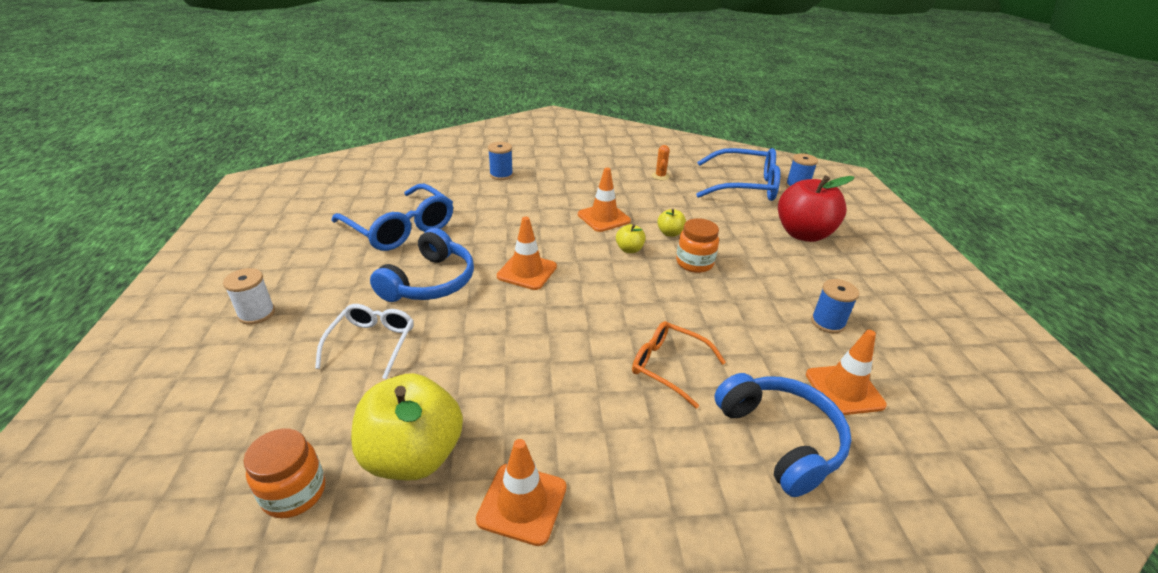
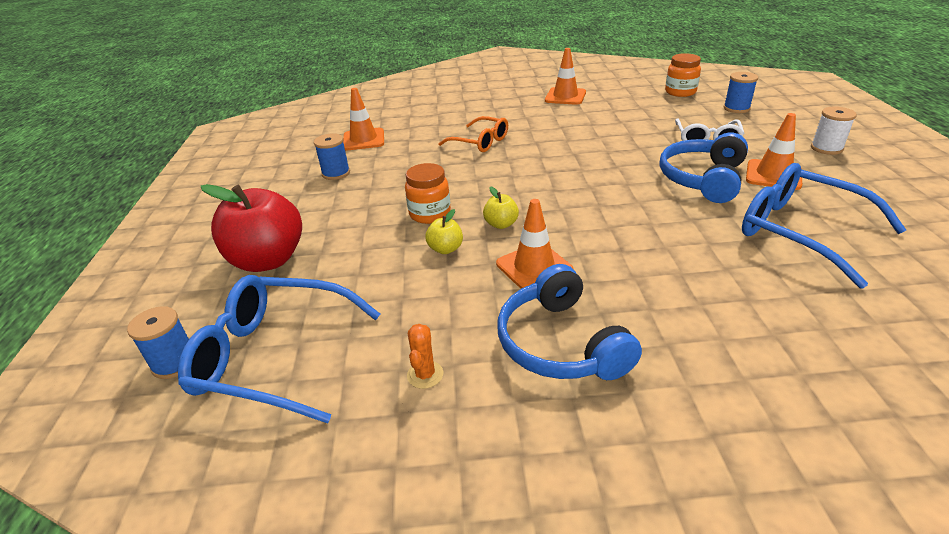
camera: 175 degrees left, 0 degrees up
yellow apple [351,373,463,481] -> none
blue spool [488,142,513,180] -> blue spool moved to [724,72,758,113]
orange traffic cone [497,217,557,290] -> orange traffic cone moved to [746,113,802,190]
blue headphones [714,373,852,497] -> blue headphones moved to [497,264,642,380]

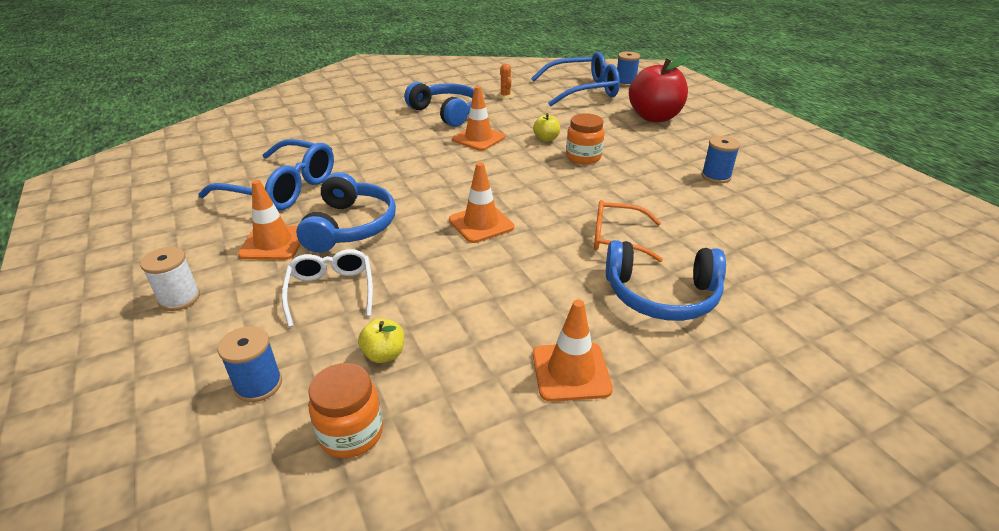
camera: 155 degrees right, 0 degrees up
orange traffic cone [343,88,384,150] -> orange traffic cone moved to [449,162,514,243]
yellow apple [483,186,519,229] -> yellow apple moved to [358,318,404,363]
none -> blue headphones [606,240,726,321]

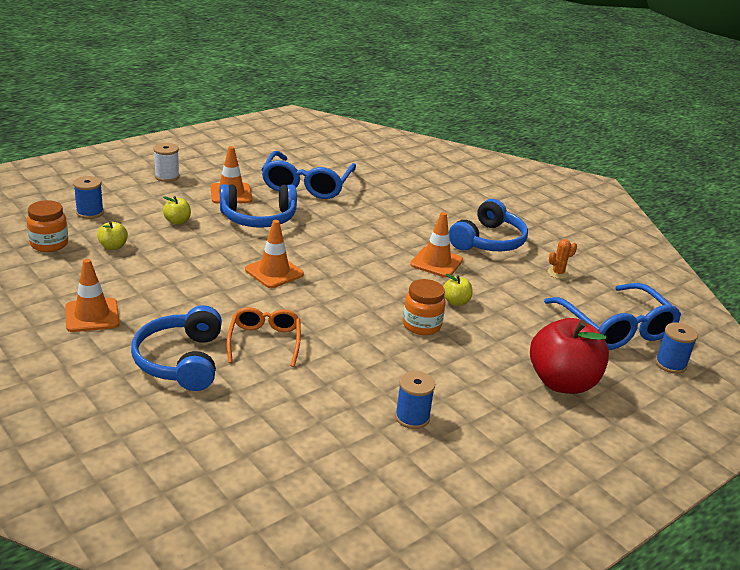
camera: 75 degrees right, 5 degrees down
white glasses [282,249,373,327] -> yellow apple [163,196,191,225]

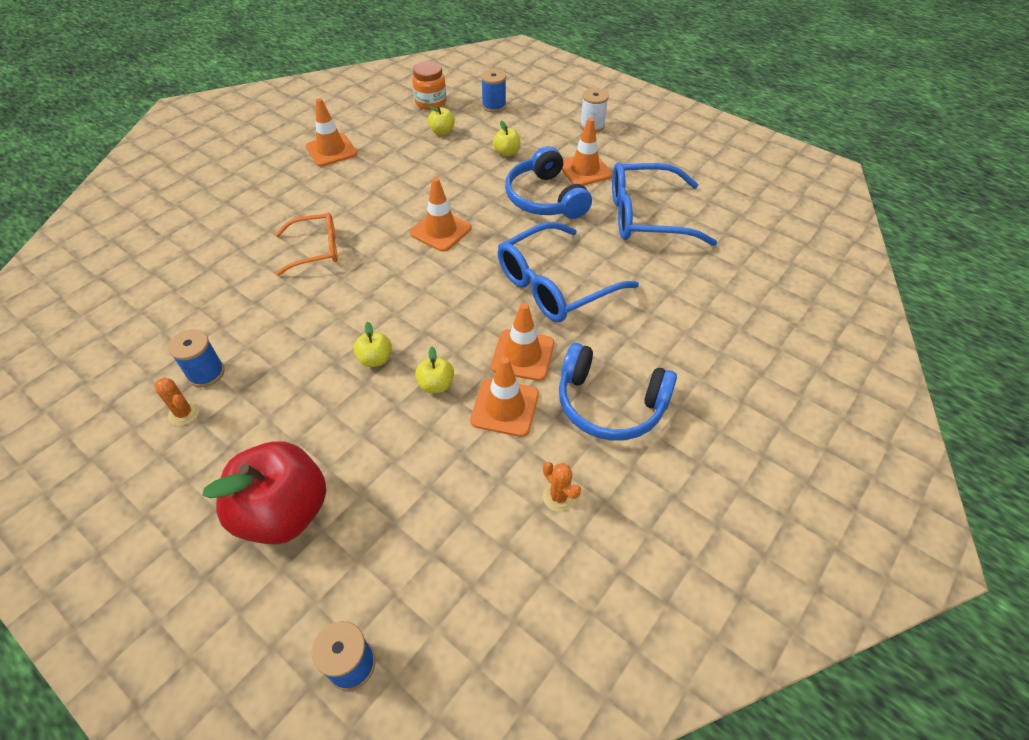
camera: 80 degrees right, 20 degrees up
blue headphones [131,305,222,391] -> none
orange jar [403,279,446,335] -> yellow apple [354,321,392,367]
blue glasses [544,283,681,350] -> blue glasses moved to [498,222,639,322]
none -> orange cactus [155,378,200,426]
none -> orange traffic cone [470,357,539,437]

